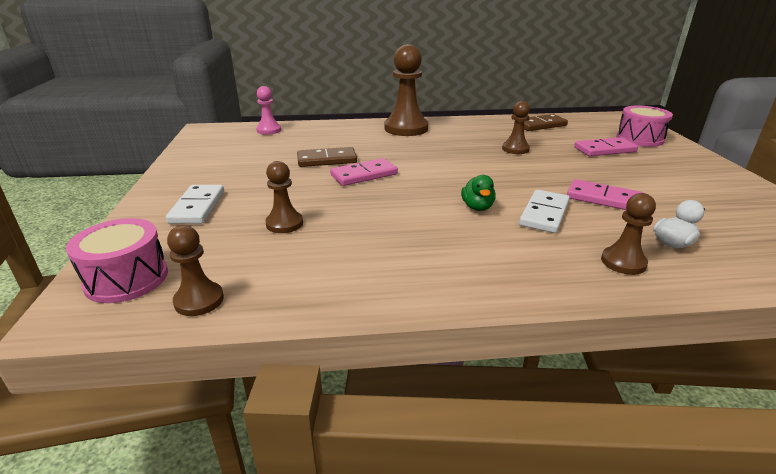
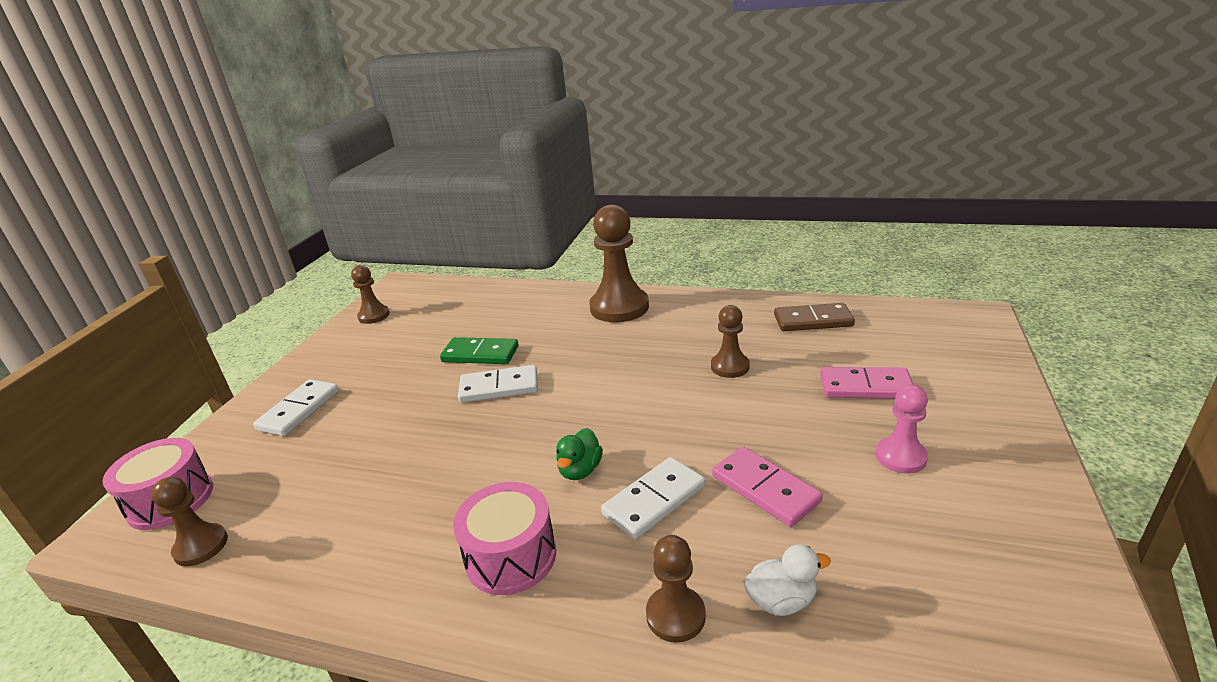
camera: 25 degrees right, 0 degrees up
pink pawn [256,86,281,135] -> pink pawn moved to [876,385,928,474]
brown pawn [265,161,303,233] -> brown pawn moved to [351,265,390,324]
brown domino [297,147,357,167] -> green domino [440,337,519,364]
pink domino [330,158,398,186] -> white domino [458,365,538,403]
pink drum [616,106,673,147] -> pink drum moved to [453,482,556,595]

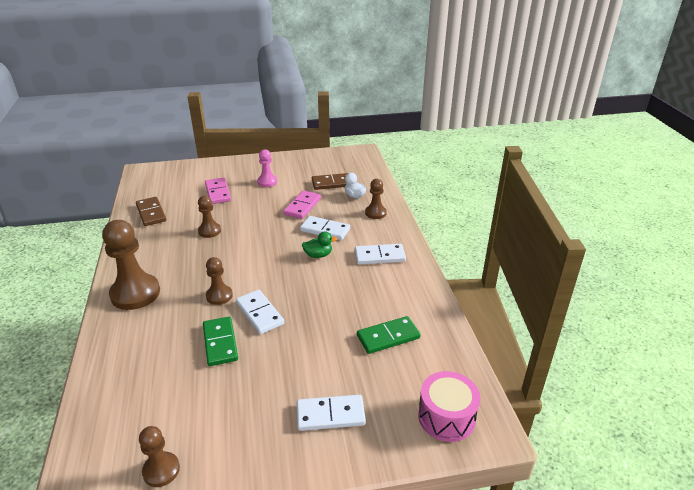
camera: 120 degrees left, 5 degrees up
brown pawn [151,477,228,566] -> brown pawn moved to [206,257,233,305]
pink drum [453,482,556,595] -> white domino [355,244,406,265]
none -> brown domino [312,173,348,190]
none -> green domino [357,316,421,354]

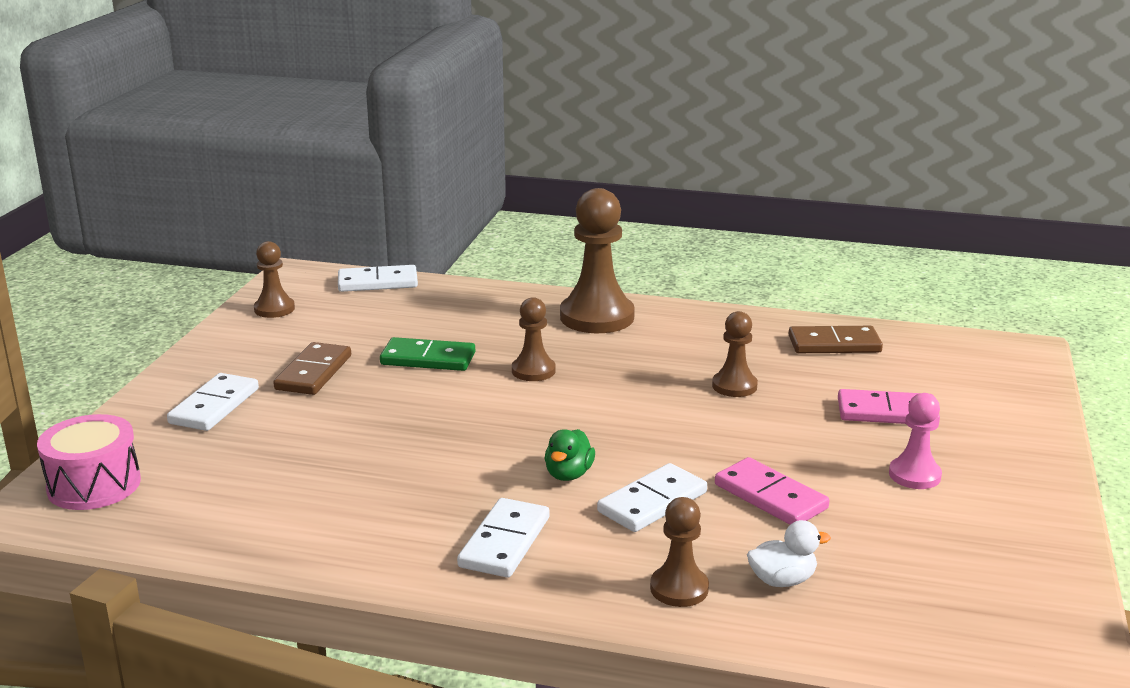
camera: 115 degrees right, 10 degrees down
white domino [236,290,284,334] -> white domino moved to [338,265,418,292]
brown domino [312,173,348,190] -> brown domino moved to [273,342,351,395]
green domino [357,316,421,354] -> none

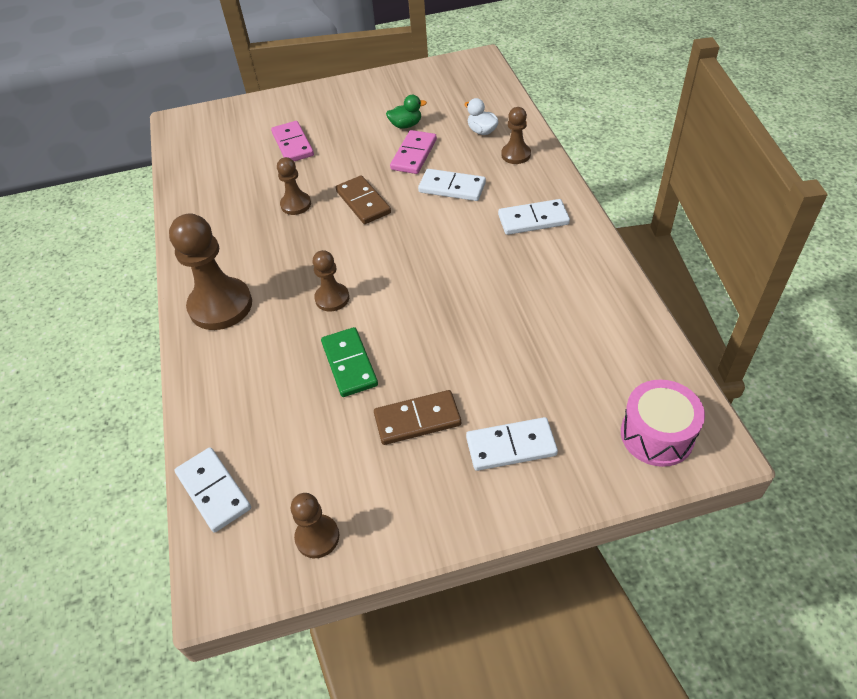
camera: 115 degrees left, 25 degrees up
green duck [545,429,595,481] -> green duck moved to [386,95,427,129]
brown domino [789,326,883,353] -> brown domino moved to [336,175,391,224]
pink pawn [889,393,942,489] -> none

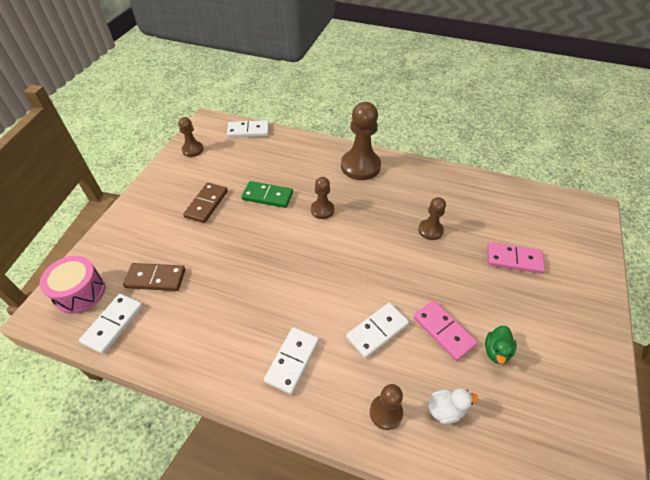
camera: 120 degrees right, 0 degrees up
brown domino [336,175,391,224] -> brown domino moved to [123,263,185,291]
white domino [466,417,558,471] -> white domino moved to [79,294,143,354]

